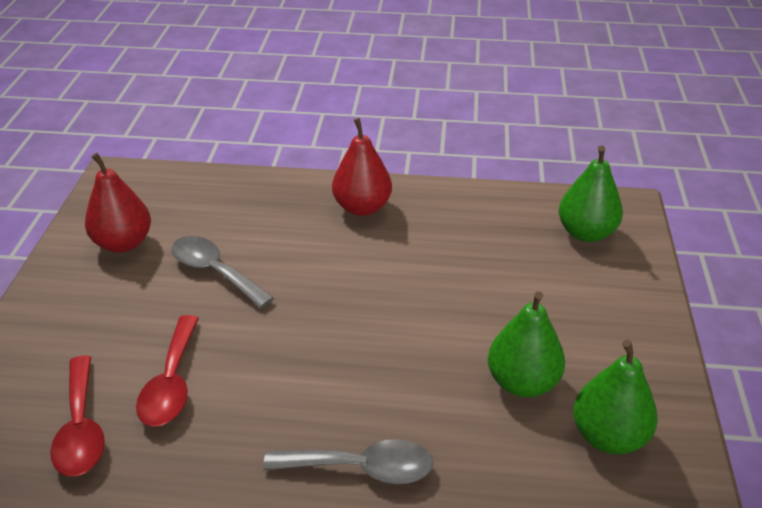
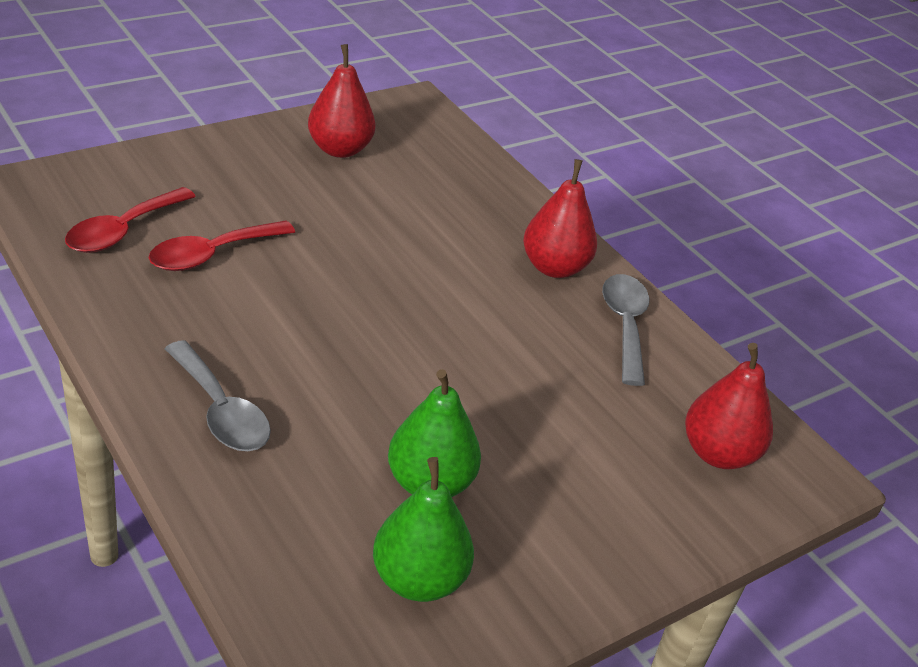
camera: 45 degrees right, 0 degrees up
grey spoon [171,236,274,308] -> grey spoon moved to [602,274,649,386]
green pear [559,146,623,242] -> red pear [685,343,773,469]

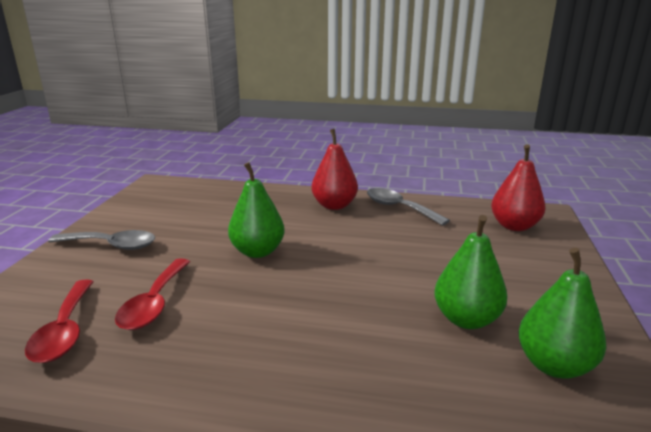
camera: 40 degrees left, 15 degrees down
grey spoon [165,340,271,451] -> grey spoon moved to [48,230,155,250]
red pear [308,44,376,158] -> none
none -> green pear [228,162,285,258]

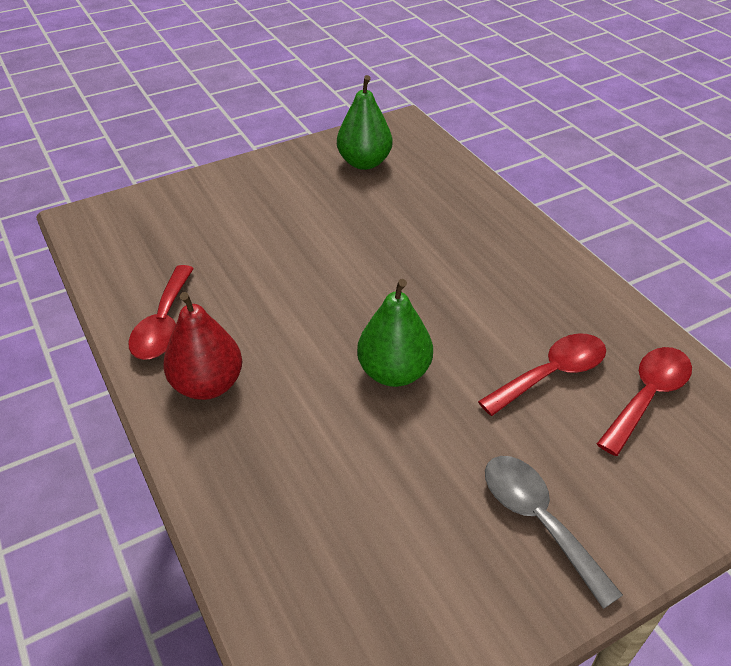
camera: 130 degrees left, 20 degrees up
grey spoon [367,188,450,226] -> red spoon [128,265,194,360]
green pear [434,215,507,329] -> none
red pear [491,145,546,231] -> none

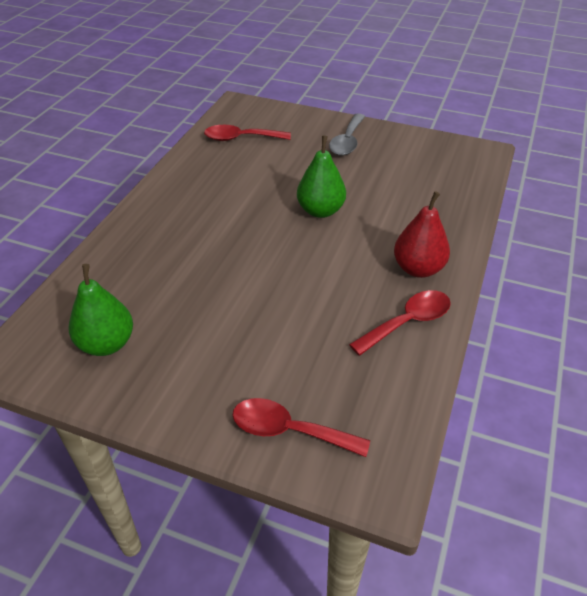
camera: 130 degrees left, 0 degrees up
red spoon [478,334,606,416] -> red spoon moved to [233,398,370,457]

